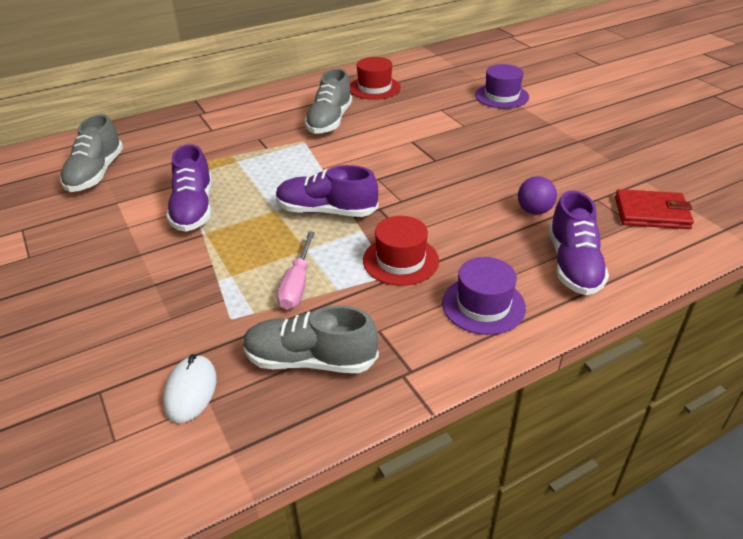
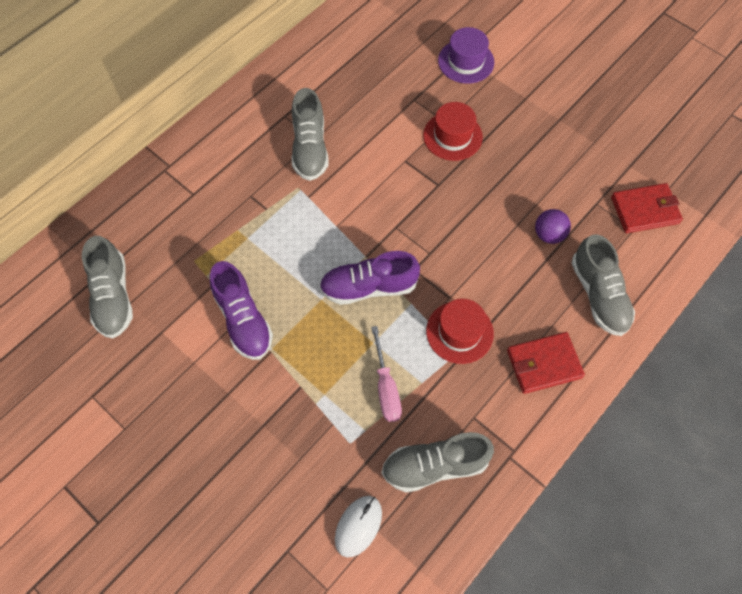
camera: 20 degrees left, 25 degrees up
white mouse [163,354,217,423] -> white mouse turned 45 degrees clockwise [335,496,382,557]
red hat [350,57,401,100] -> red hat moved to [423,102,483,161]
purple hat [442,257,526,335] -> red wallet [507,332,585,394]
purple shoe [549,190,609,295] -> grey shoe [572,234,635,336]

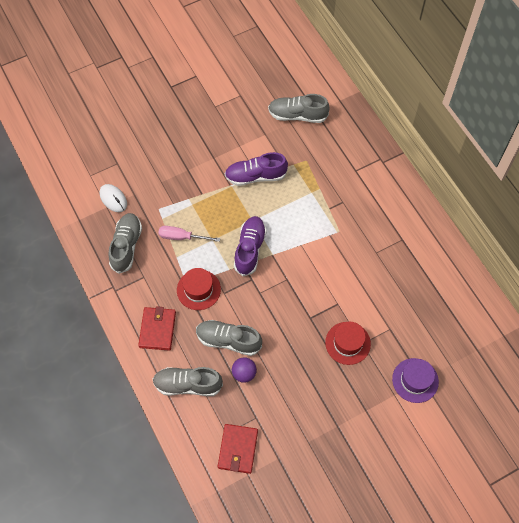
camera: 110 degrees right, 0 degrees up
grey shoe [292,88,329,181] -> grey shoe moved to [196,320,262,356]

